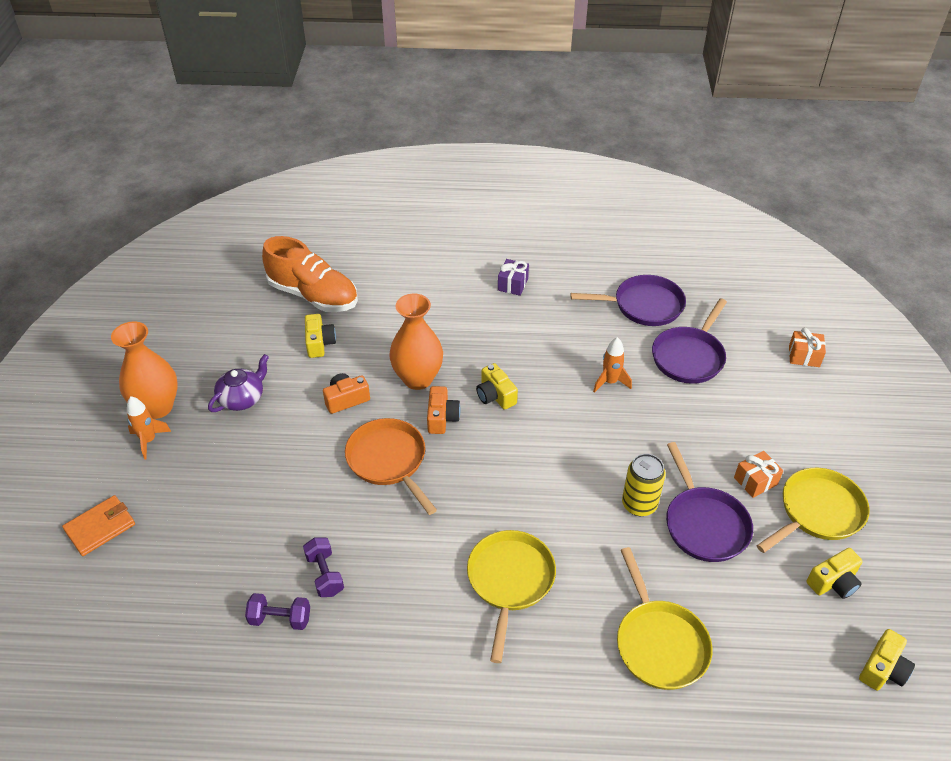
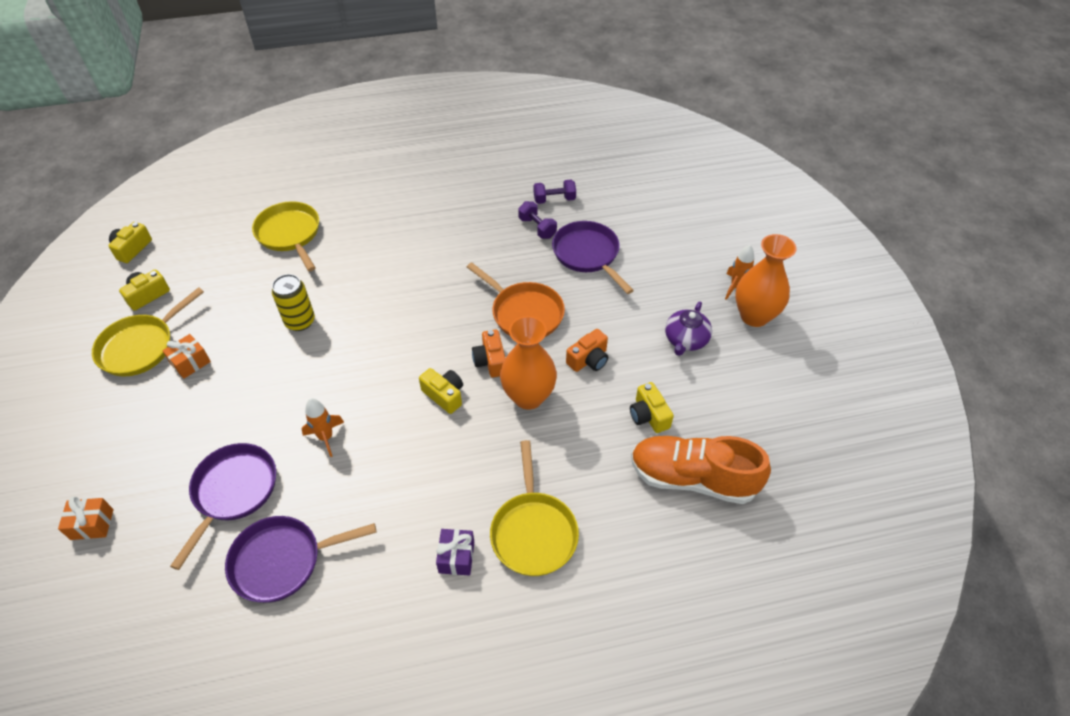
camera: 165 degrees right, 5 degrees up
orange wallet [62,495,135,556] -> none
yellow pan [467,530,556,663] -> yellow pan moved to [490,440,579,576]
purple pan [666,442,753,562] -> purple pan moved to [552,221,634,294]

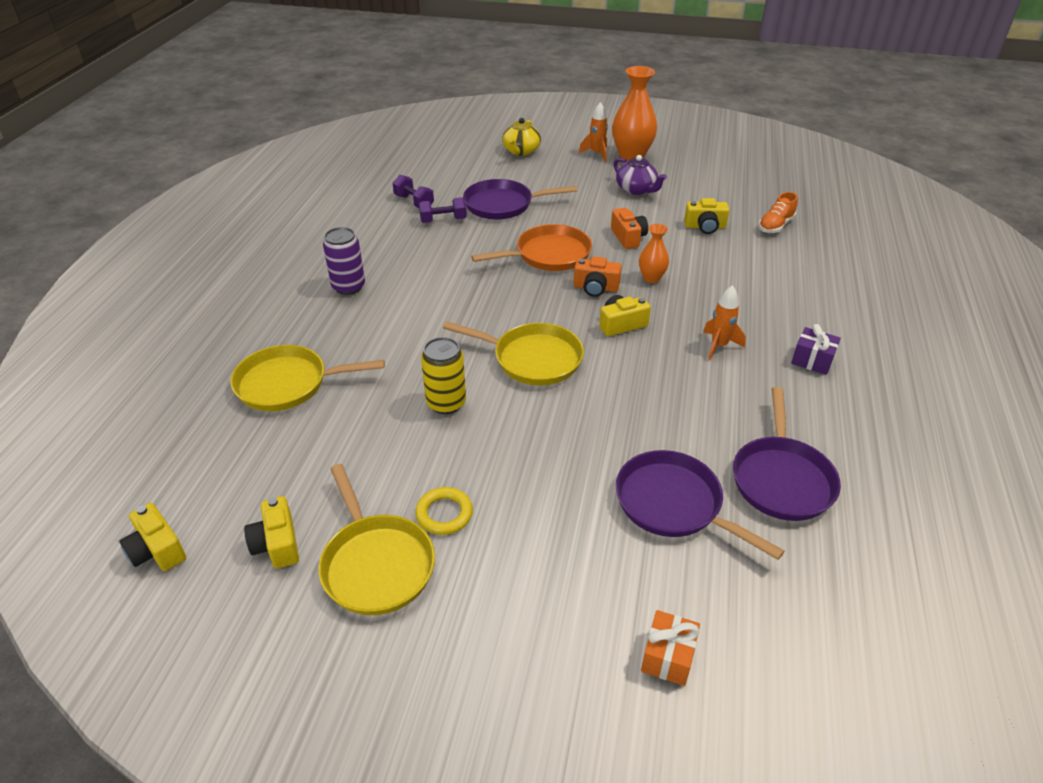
camera: 65 degrees left, 10 degrees down
orange gift [162,334,211,379] -> yellow ring [415,487,473,535]
orange rocket [302,398,344,457] -> orange rocket moved to [703,285,746,360]
yellow pan [490,440,579,576] -> yellow pan moved to [443,321,584,386]
orange vase [500,316,557,410] -> orange vase [639,224,669,283], size x0.54
purple dumbbell [534,180,576,204] -> purple dumbbell turned 60 degrees counterclockwise [393,175,434,208]
orange shoe [631,436,771,504] -> orange shoe [758,192,798,233], size x0.50
none -> purple can [323,227,365,295]
none -> yellow teapot [502,118,541,156]

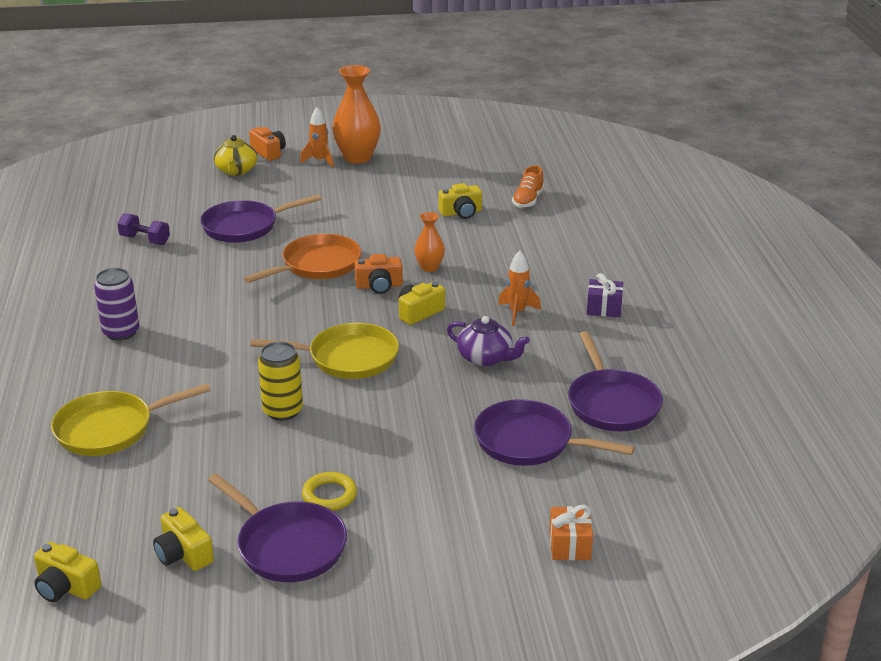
camera: 20 degrees left, 10 degrees down
yellow pan [318,464,435,615] -> purple pan [208,473,347,582]
purple dumbbell [419,197,467,223] -> none
orange camera [611,208,648,249] -> orange camera moved to [249,127,286,161]
purple teapot [614,155,667,195] -> purple teapot moved to [447,316,530,366]

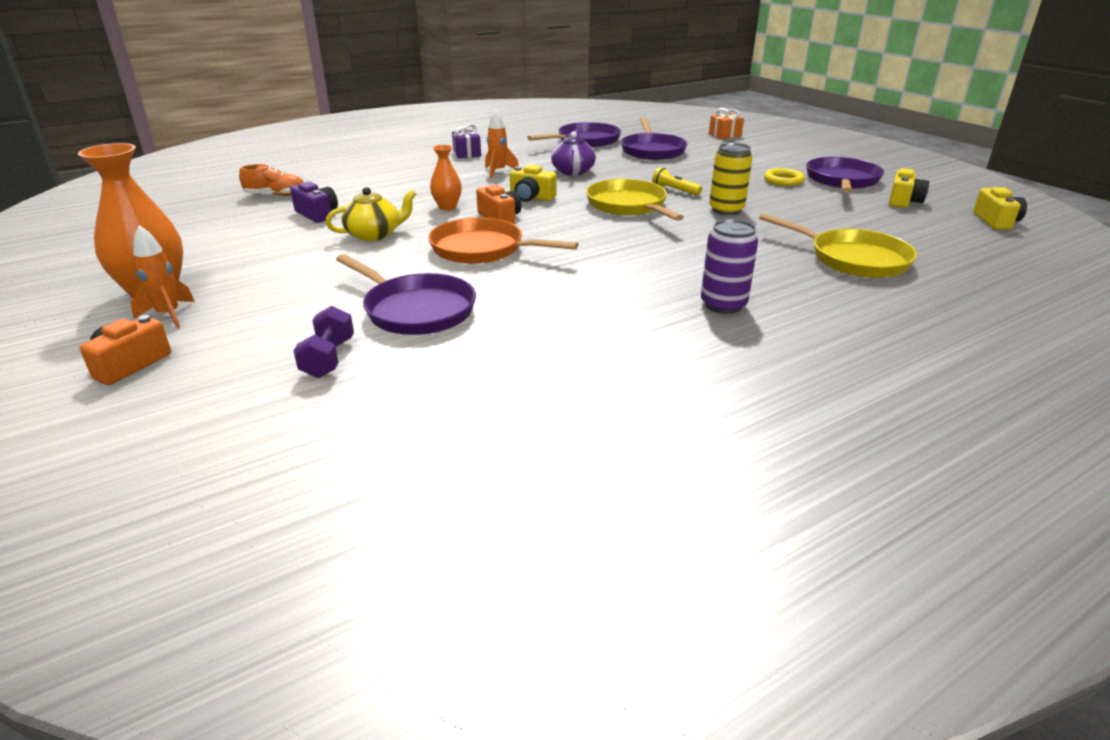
camera: 115 degrees left, 0 degrees up
purple dumbbell [117,213,170,245] -> purple dumbbell moved to [293,306,354,378]
yellow teapot [214,135,257,176] -> yellow teapot moved to [325,187,417,241]
yellow camera [438,183,482,219] -> purple camera [290,182,338,223]
none -> yellow flashlight [652,167,702,196]

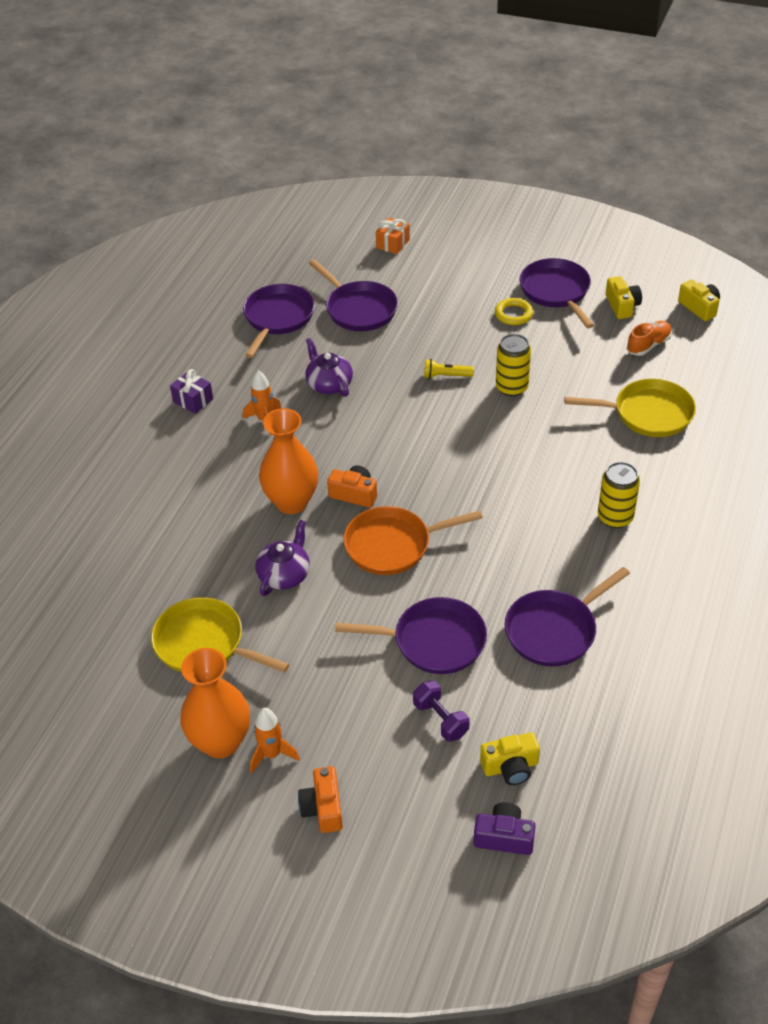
camera: 35 degrees left, 15 degrees up
orange shoe [239,164,304,196] -> orange shoe moved to [627,321,672,356]
purple camera [290,182,338,223] -> purple camera moved to [474,802,536,855]
yellow teapot [325,187,417,241] -> purple teapot [255,520,310,596]
orange vase [430,145,462,210] -> orange vase [259,408,318,514], size x1.85
yellow camera [510,165,556,202] -> yellow camera moved to [480,732,540,785]
yellow pan [586,179,684,221] -> yellow pan moved to [151,597,289,673]
purple can [701,219,758,314] -> yellow can [598,462,640,528]
none -> purple pan [505,567,630,667]

